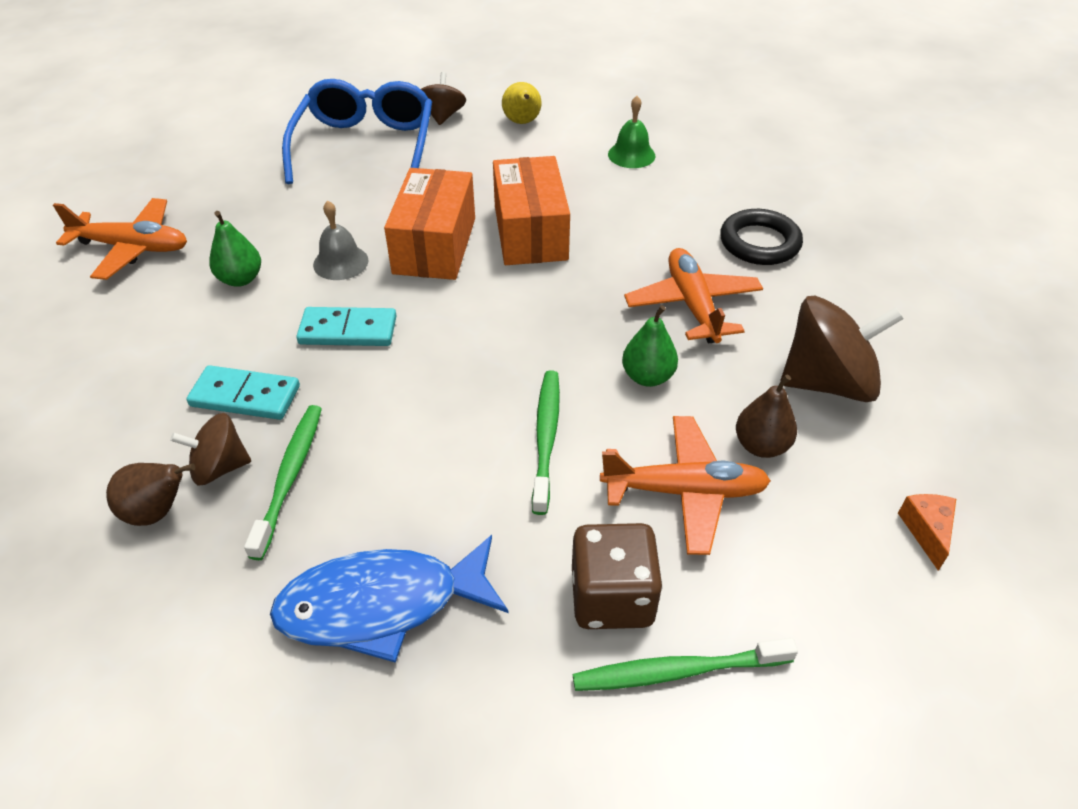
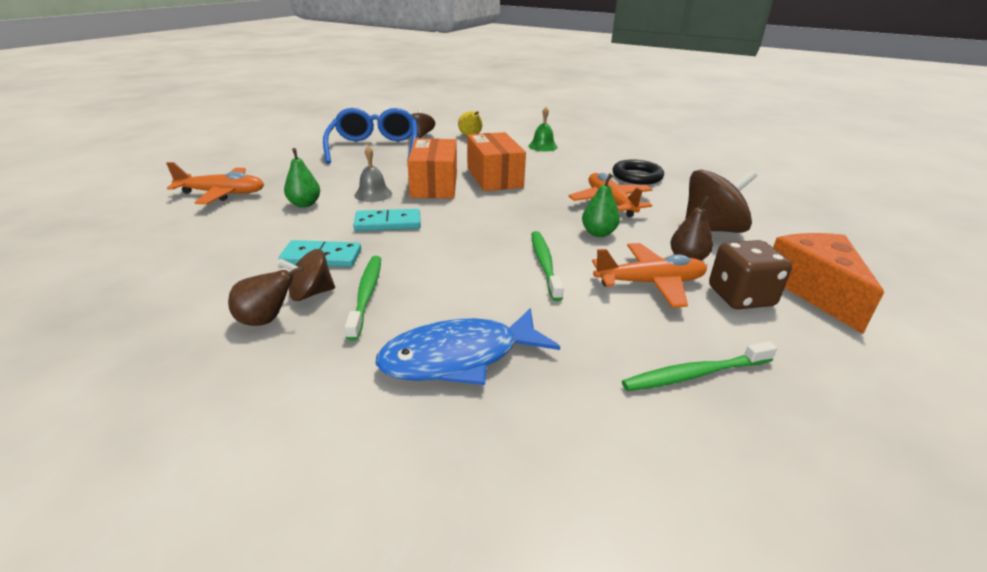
camera: 10 degrees left, 15 degrees down
brown dice [572,523,663,629] -> brown dice moved to [709,240,792,309]
orange cheese [898,494,956,571] -> orange cheese [773,233,884,334], size x2.27

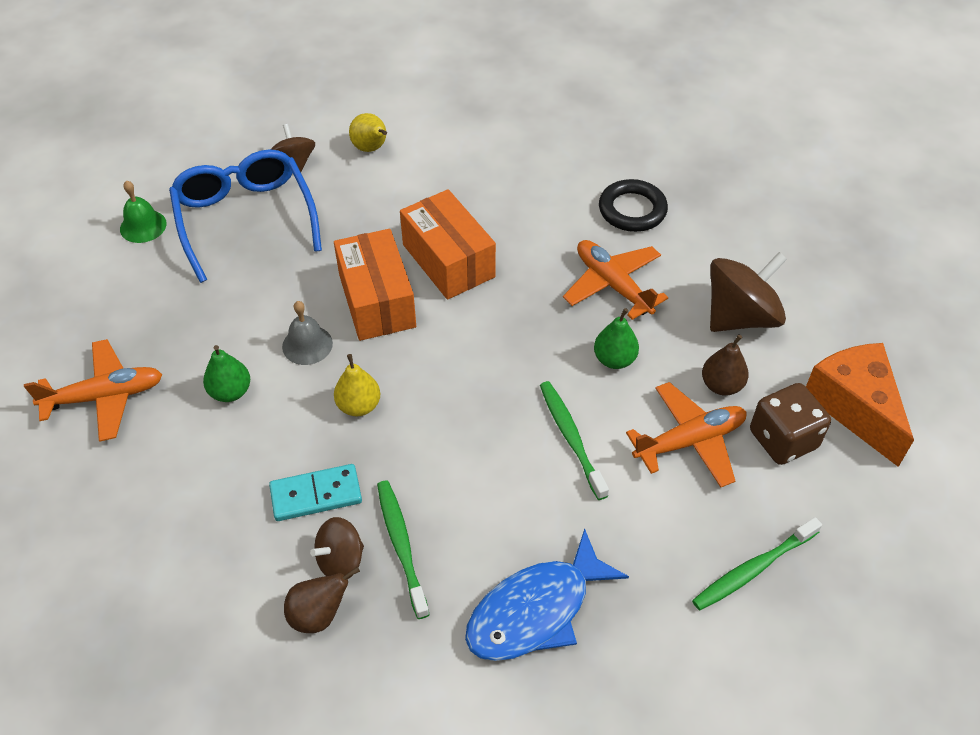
camera: 15 degrees left, 20 degrees up
turquoise domino [353,209,421,231] -> yellow pear [334,354,380,416]
green bell [528,107,558,151] -> green bell moved to [120,180,167,243]

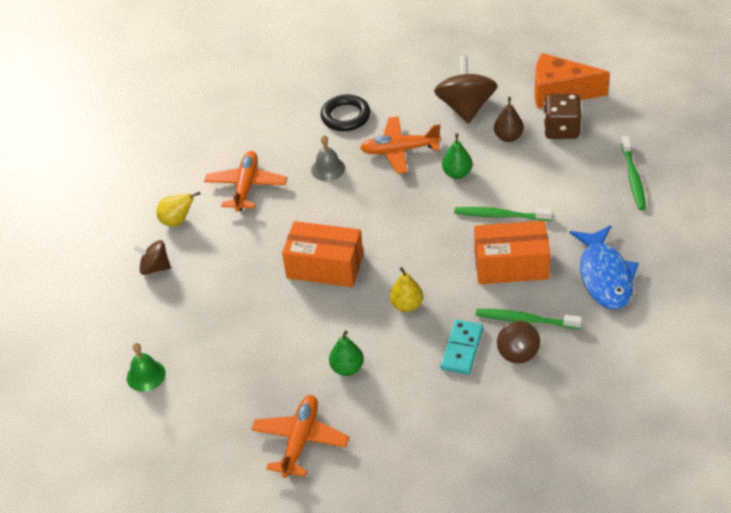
camera: 55 degrees left, 5 degrees down
blue glasses [169,149,322,283] -> none
grey bell [282,301,333,365] -> grey bell moved to [311,135,345,181]
brown pear [284,567,360,633] -> none
orange box [400,189,496,300] -> orange box moved to [474,221,551,284]
orange plane [626,382,747,487] -> orange plane moved to [204,151,287,212]

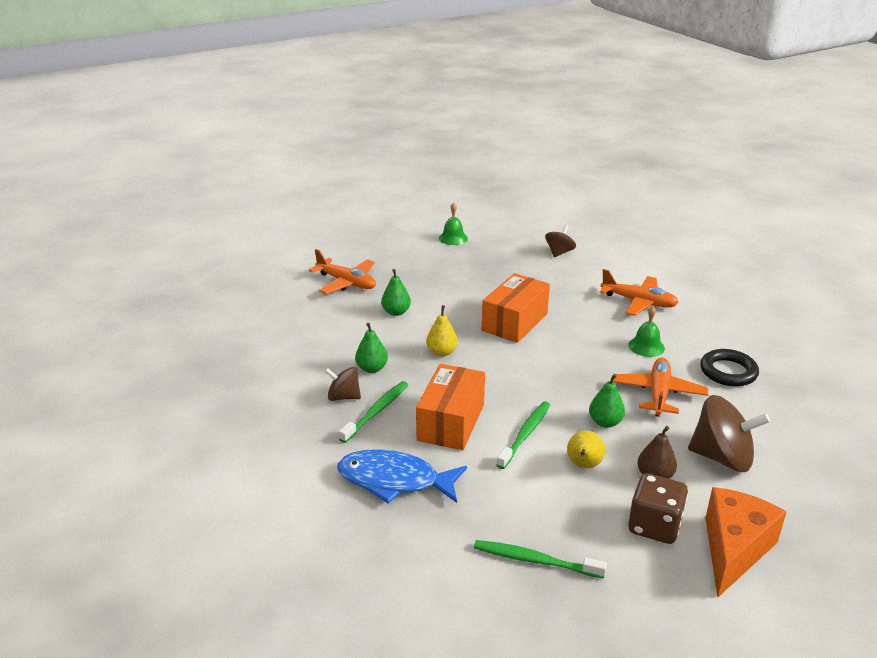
camera: 105 degrees right, 15 degrees down
yellow pear [156,192,200,226] -> yellow pear moved to [567,431,605,468]
grey bell [311,135,345,181] -> green bell [628,306,665,357]
turquoise domino [440,320,483,375] -> green pear [355,323,388,373]

